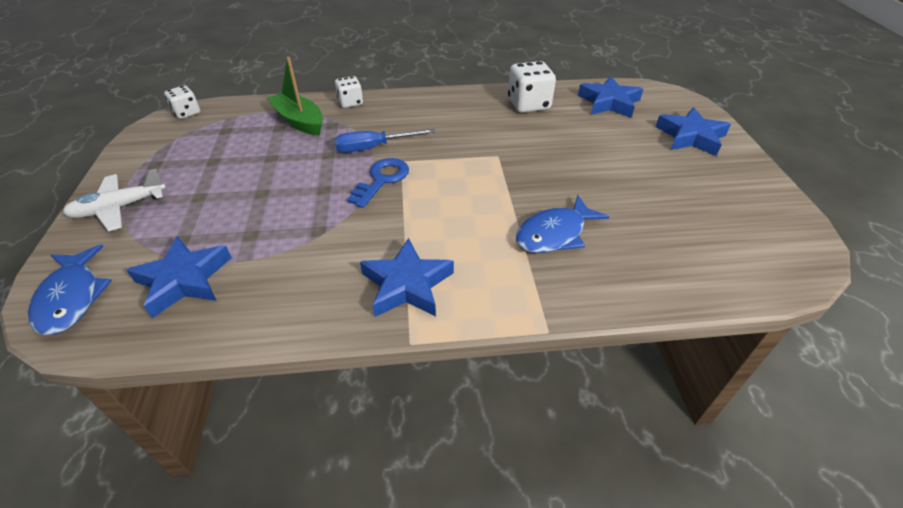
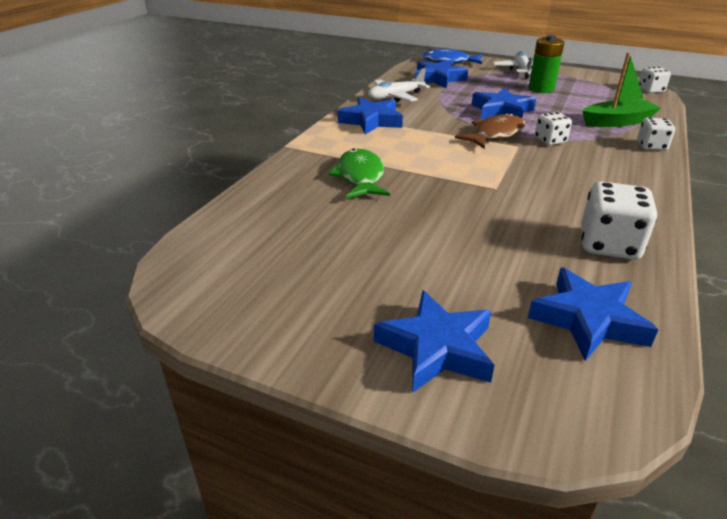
camera: 120 degrees right, 10 degrees down
blue screwdriver [335,129,436,153] -> white dice [535,112,572,145]
blue key [347,158,409,208] -> brown fish [455,113,525,149]
blue fish [516,195,609,253] -> green fish [328,148,390,199]
none -> white plane [368,68,430,102]
none -> blue star [472,88,536,119]
none -> green battery [529,35,564,93]

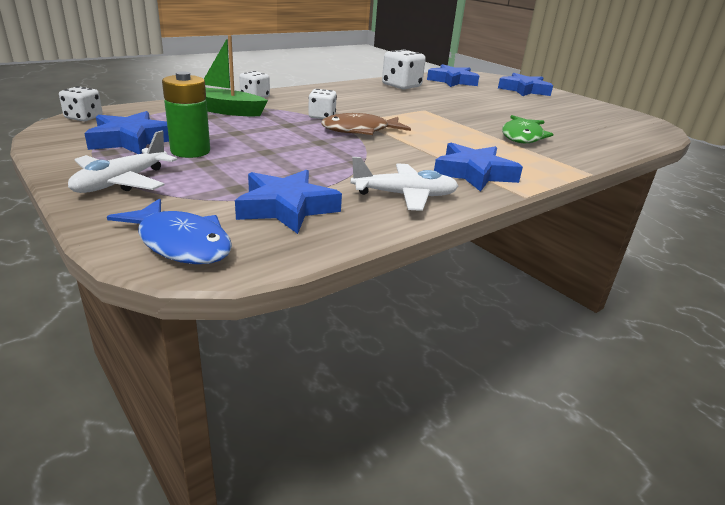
camera: 155 degrees left, 5 degrees down
blue star [472,88,536,119] -> blue star moved to [84,111,169,154]

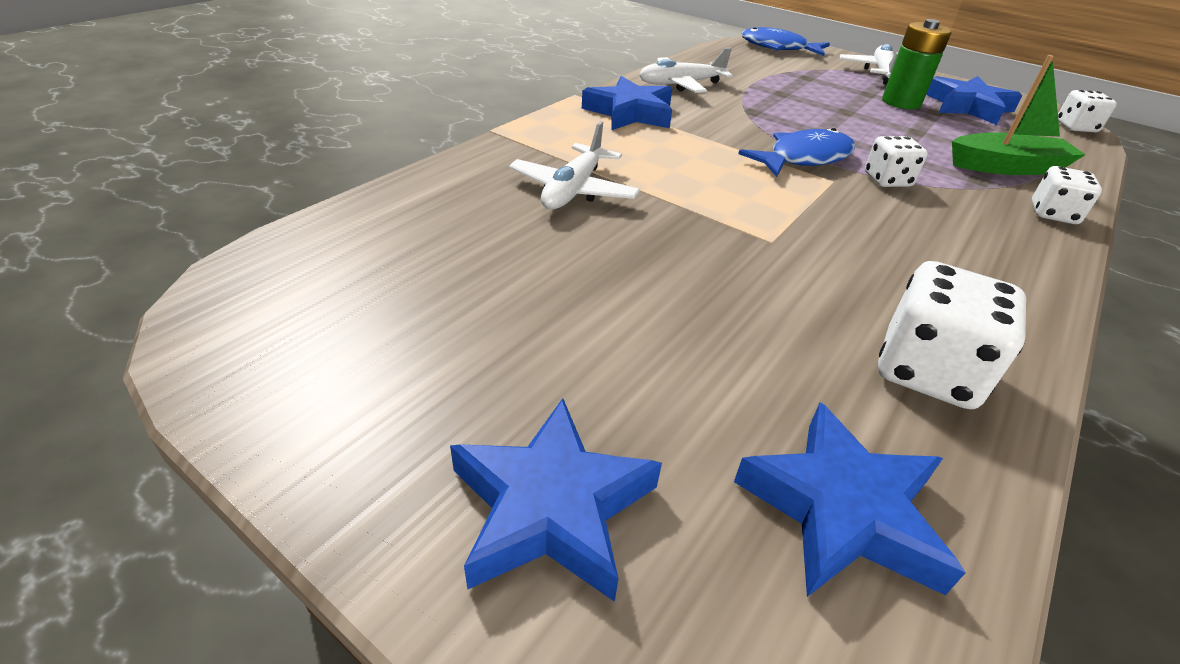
camera: 165 degrees right, 10 degrees up
blue star [235,170,342,234] -> none
brown fish [321,113,411,135] -> blue fish [738,128,855,177]
green fish [502,115,553,143] -> white plane [509,121,640,210]

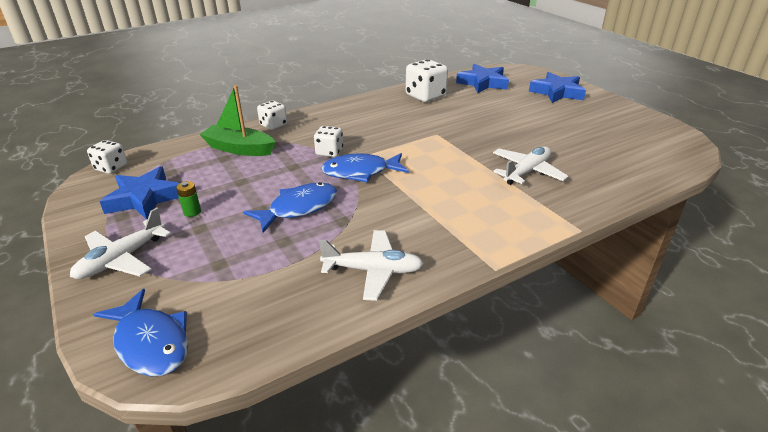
camera: 155 degrees left, 5 degrees down
blue star [582,76,672,130] -> none
green battery [882,19,951,109] -> green battery [176,181,201,217], size x0.49
none -> blue fish [243,182,337,233]

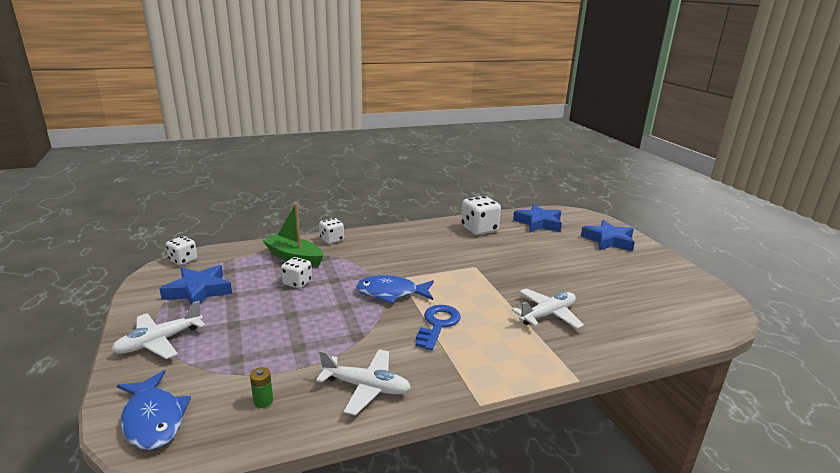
camera: 10 degrees right, 10 degrees down
green battery [176,181,201,217] -> green battery moved to [250,367,273,408]
blue fish [243,182,337,233] -> none
white dice [314,126,343,157] -> white dice moved to [281,257,312,288]
none -> blue key [415,305,461,351]

